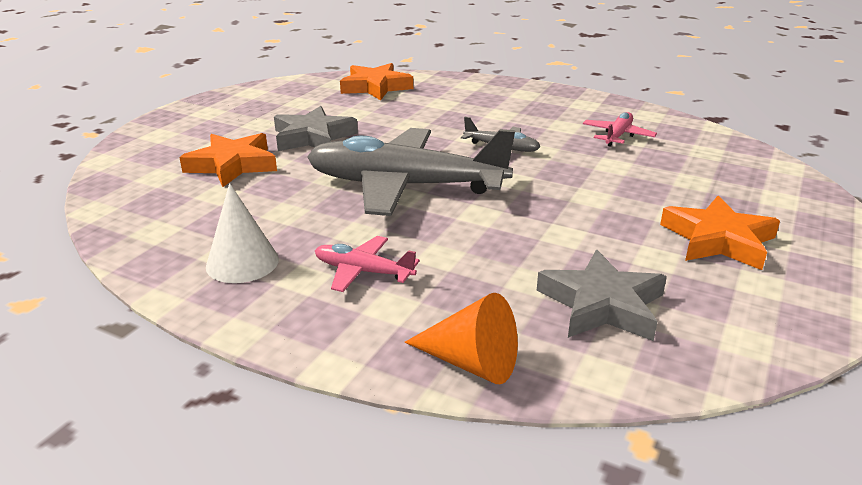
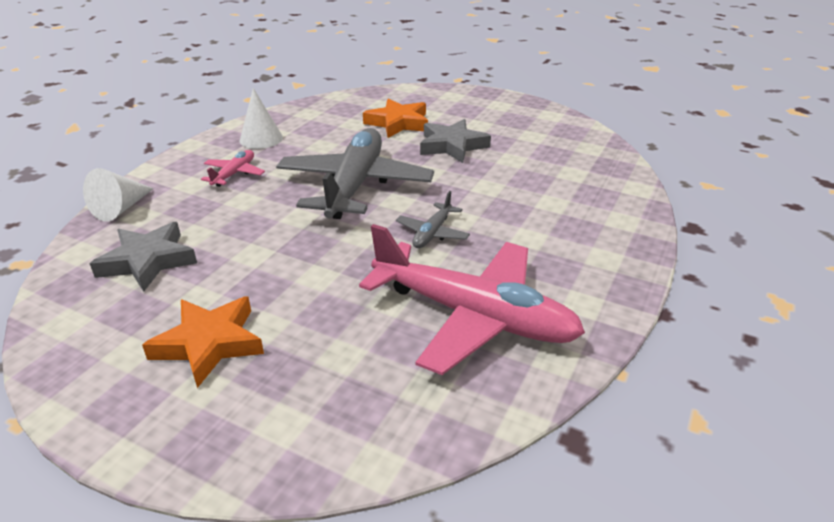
camera: 90 degrees right, 5 degrees up
orange star [340,63,413,100] -> none
orange cone [405,293,518,384] -> white cone [83,168,154,222]
pink plane [583,112,657,147] -> pink plane [359,224,585,375], size x2.29

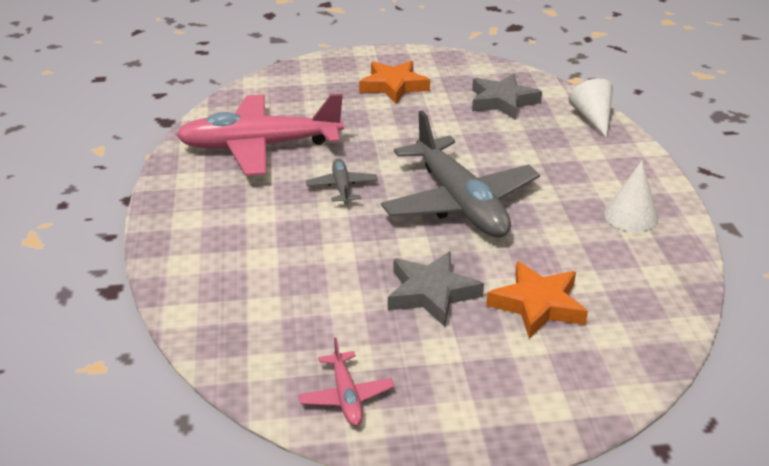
camera: 145 degrees right, 0 degrees up
pink plane [201,150,265,187] -> pink plane moved to [298,338,394,426]

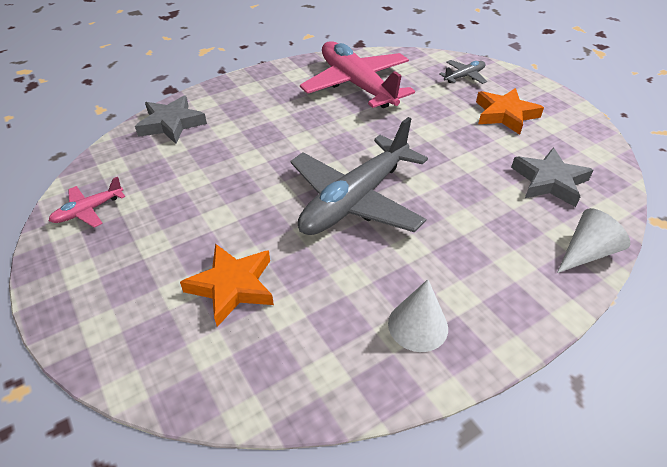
camera: 65 degrees right, 10 degrees up
grey plane [306,159,378,204] -> grey plane moved to [439,60,487,84]
grey star [388,251,484,327] -> grey star moved to [135,95,207,144]

